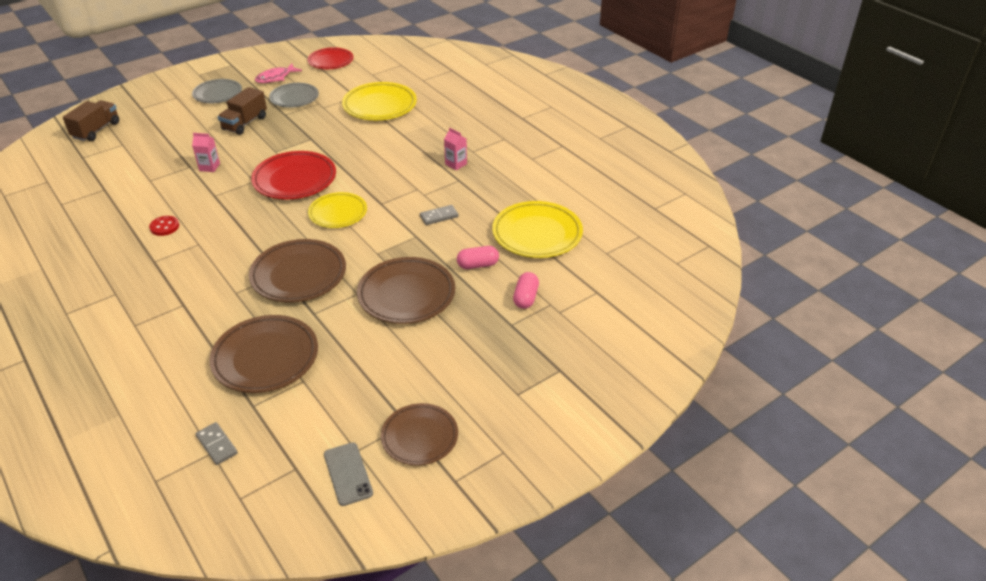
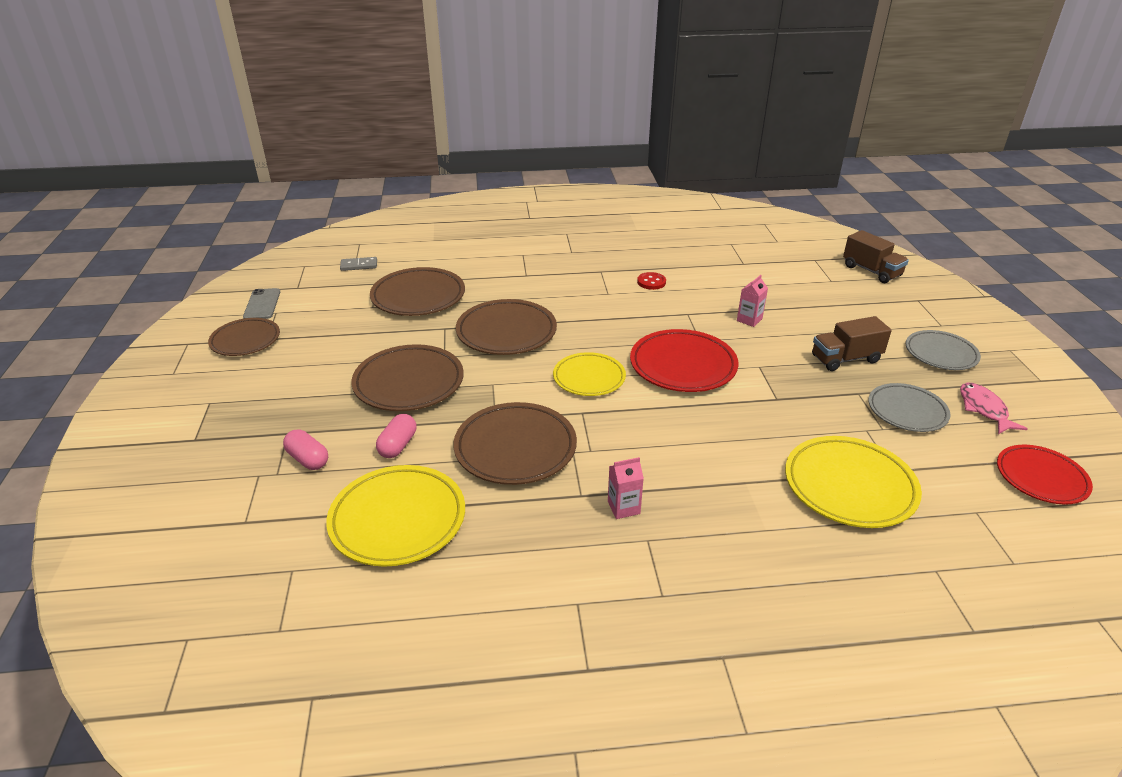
camera: 120 degrees right, 5 degrees down
brown truck [218,87,267,135] -> brown truck turned 75 degrees counterclockwise [812,316,892,371]
grey phone [324,442,373,506] -> grey phone turned 75 degrees clockwise [243,288,280,319]
grey domino [420,205,459,225] -> brown plate [454,402,577,485]

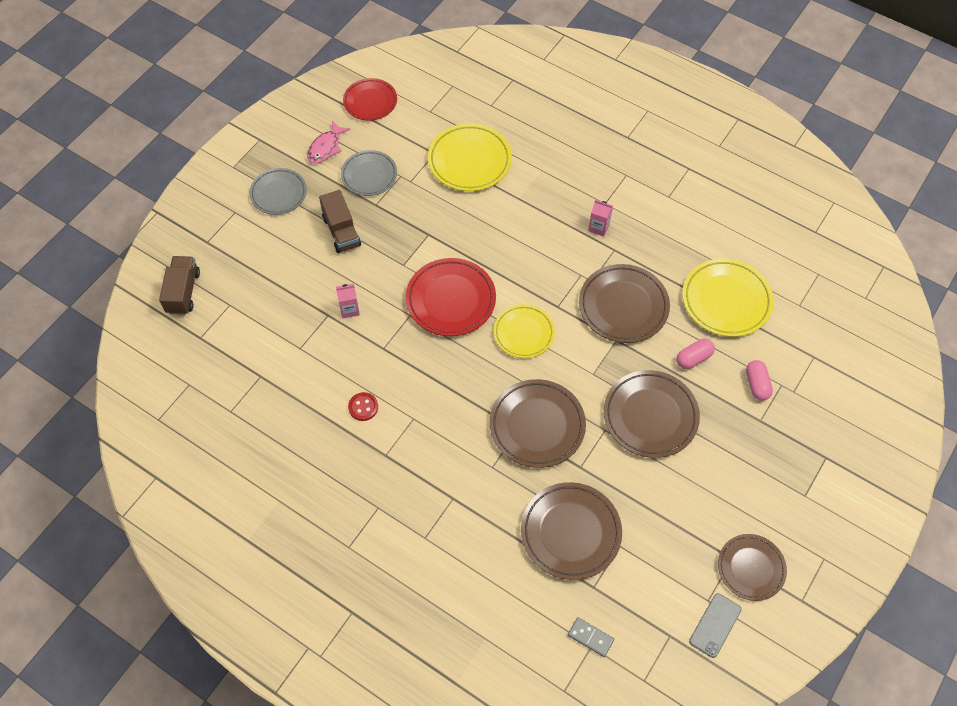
camera: 140 degrees left, 25 degrees up
brown truck [812,316,892,371] -> brown truck turned 45 degrees clockwise [319,190,361,253]

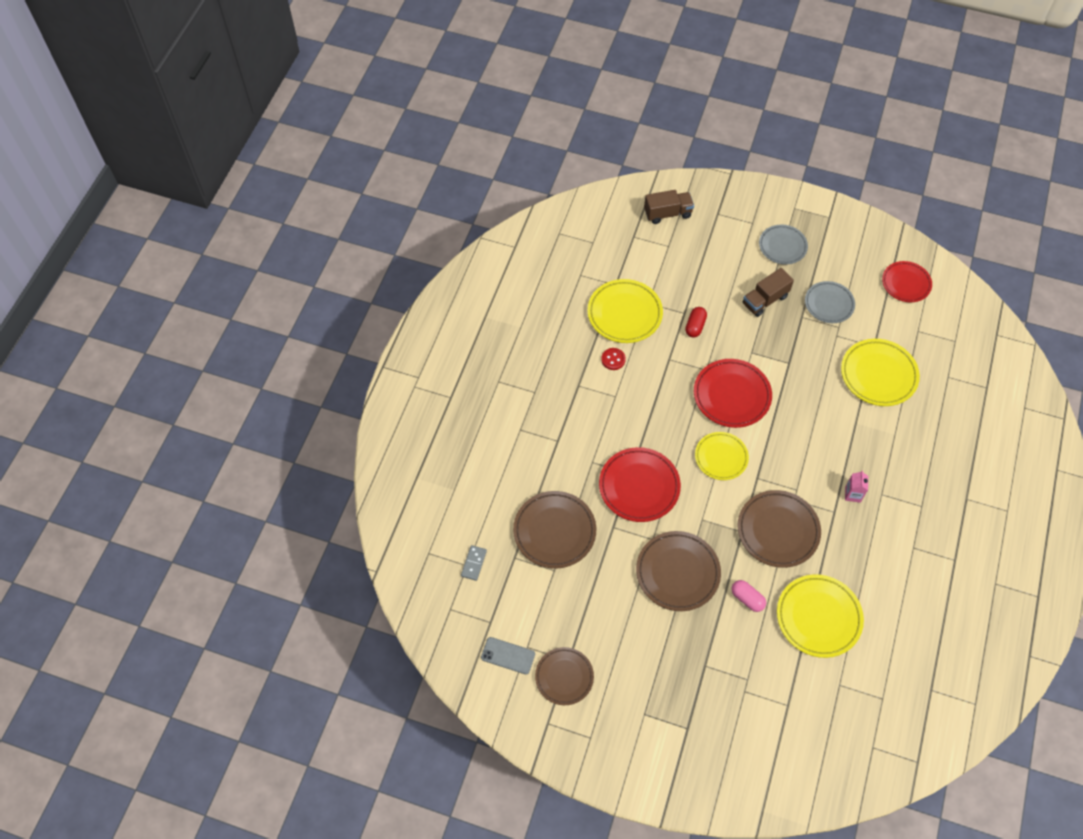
camera: 75 degrees right, 0 degrees up
pink fish [307,121,351,164] -> none
pink carton [336,284,360,318] -> red capsule [685,307,707,338]
brown plate [490,379,586,468] -> red plate [599,447,681,522]
pink capsule [746,360,773,401] -> none
none -> yellow plate [588,279,663,343]

